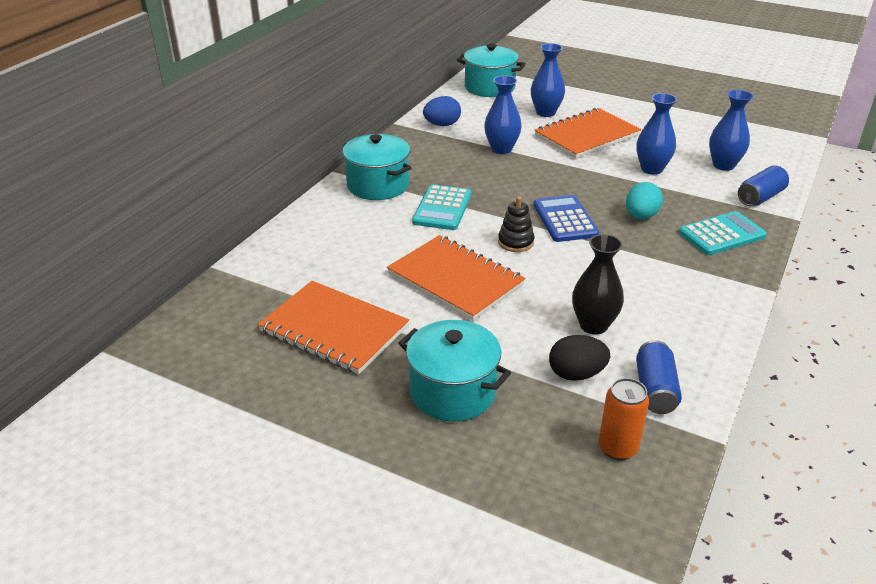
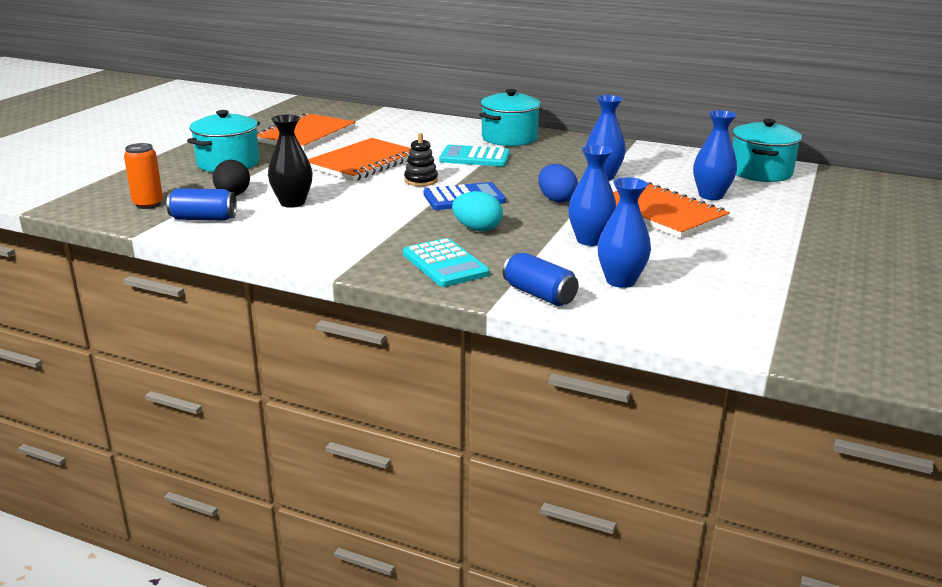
camera: 85 degrees right, 10 degrees down
blue egg [423,96,461,126] -> blue egg moved to [538,164,578,203]

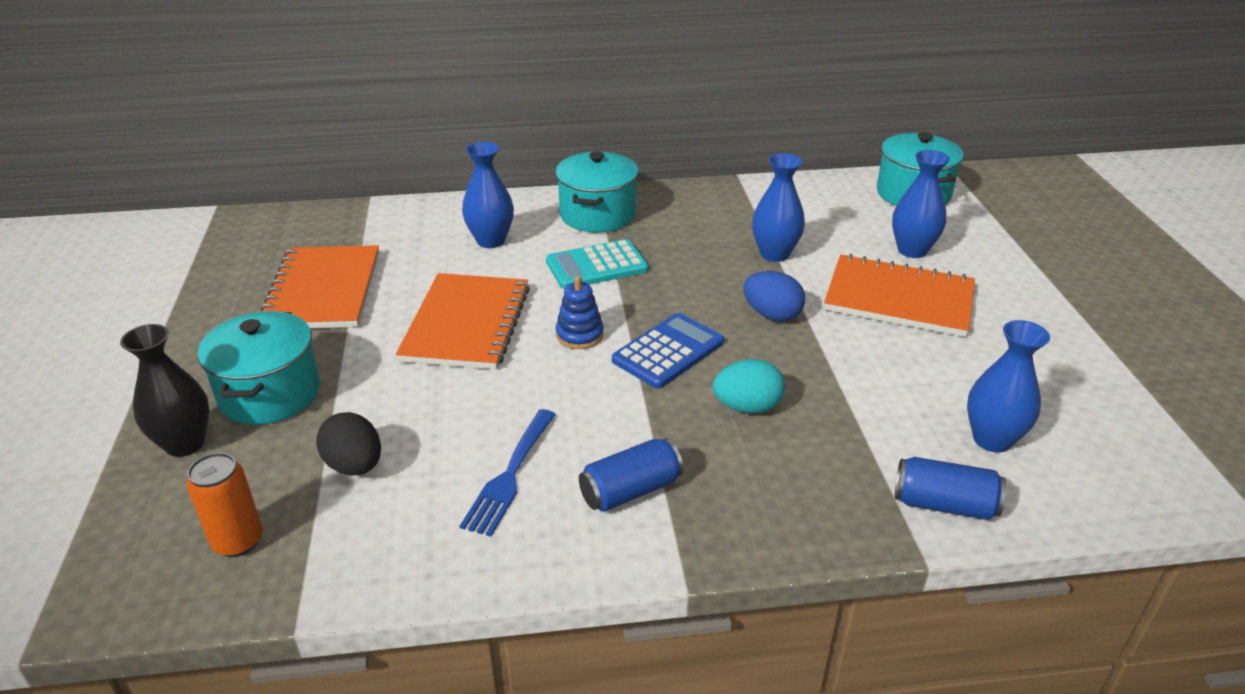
camera: 30 degrees left, 10 degrees up
blue can [167,188,237,221] -> blue can moved to [579,438,683,512]
black vase [268,114,313,208] -> black vase moved to [120,324,210,457]
turquoise calculator [403,238,490,287] -> none
black stacking toy [404,133,438,186] -> blue stacking toy [556,276,604,349]
blue vase [568,145,616,246] -> blue vase moved to [462,142,514,248]
none -> blue fork [460,409,556,537]

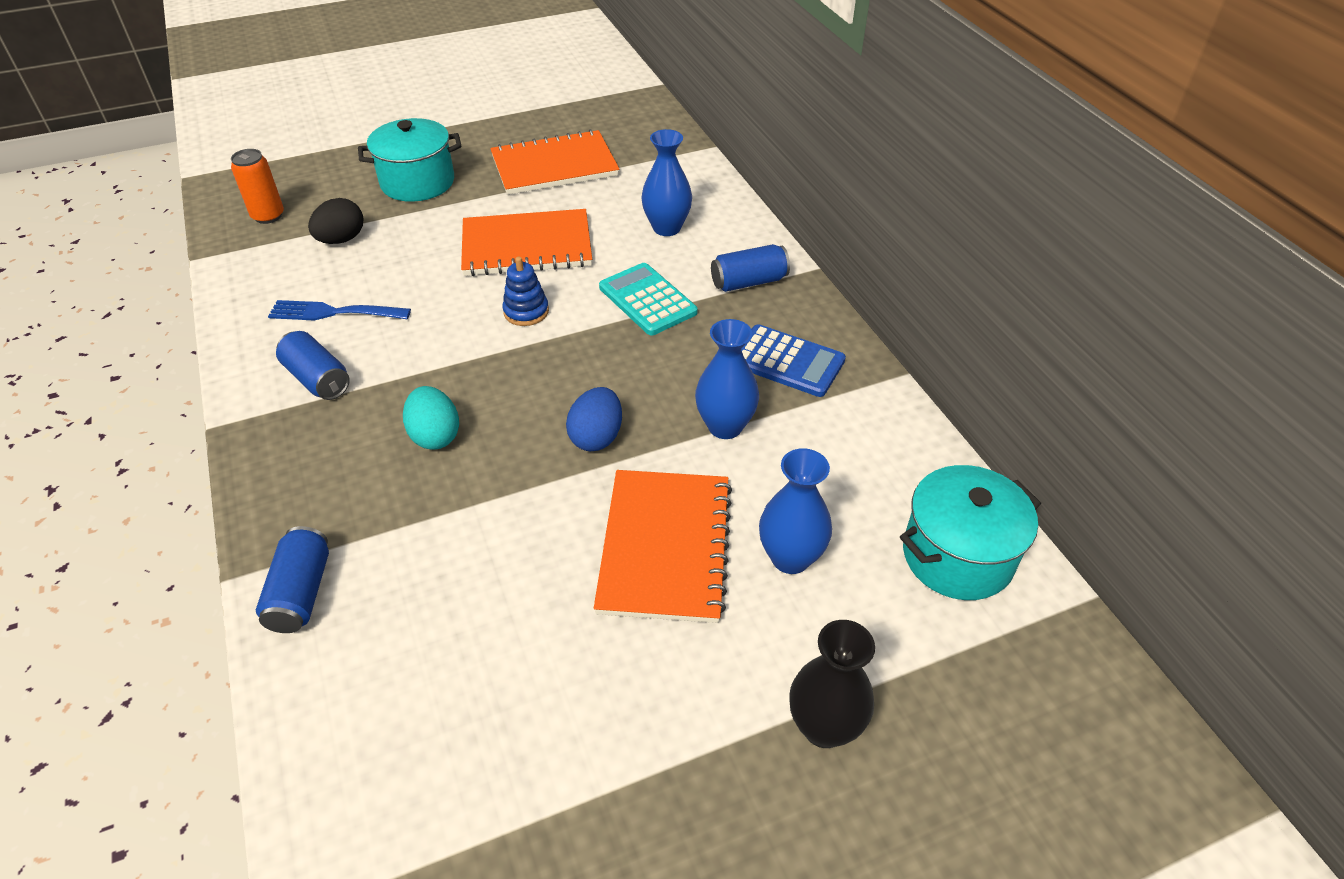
camera: 75 degrees right, 10 degrees up
black vase [120,324,210,457] -> black vase moved to [789,620,875,748]
turquoise pot [555,152,638,233] -> blue can [711,244,790,292]
blue calculator [612,313,724,389] -> blue calculator moved to [741,324,846,397]
blue vase [967,320,1050,452] -> none

